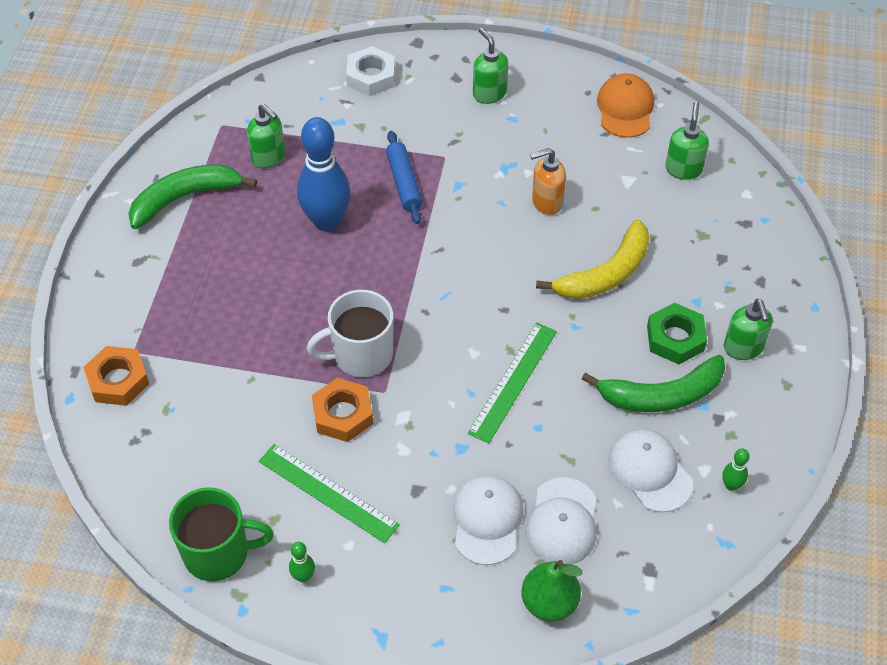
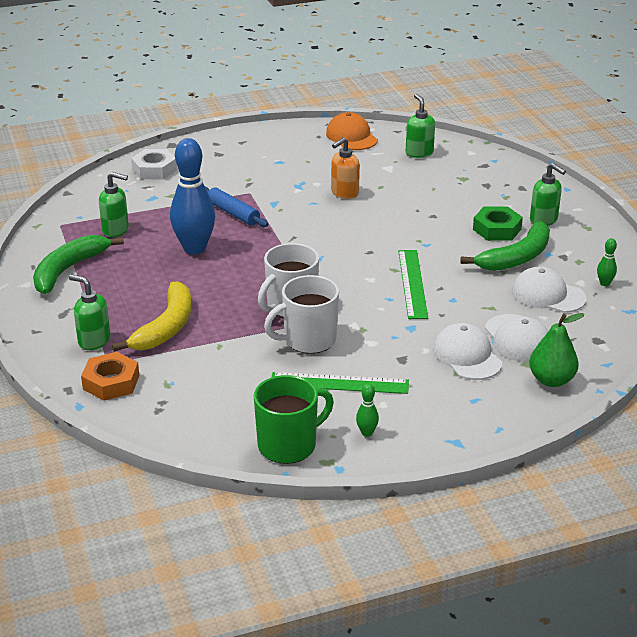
camera: 30 degrees left, 20 degrees down
orange nut [312,378,373,442] -> white mug [264,275,339,354]
green soap dispenser [473,28,508,104] -> green soap dispenser moved to [69,275,110,350]
yellow banana [536,220,649,299] -> yellow banana moved to [112,281,191,352]

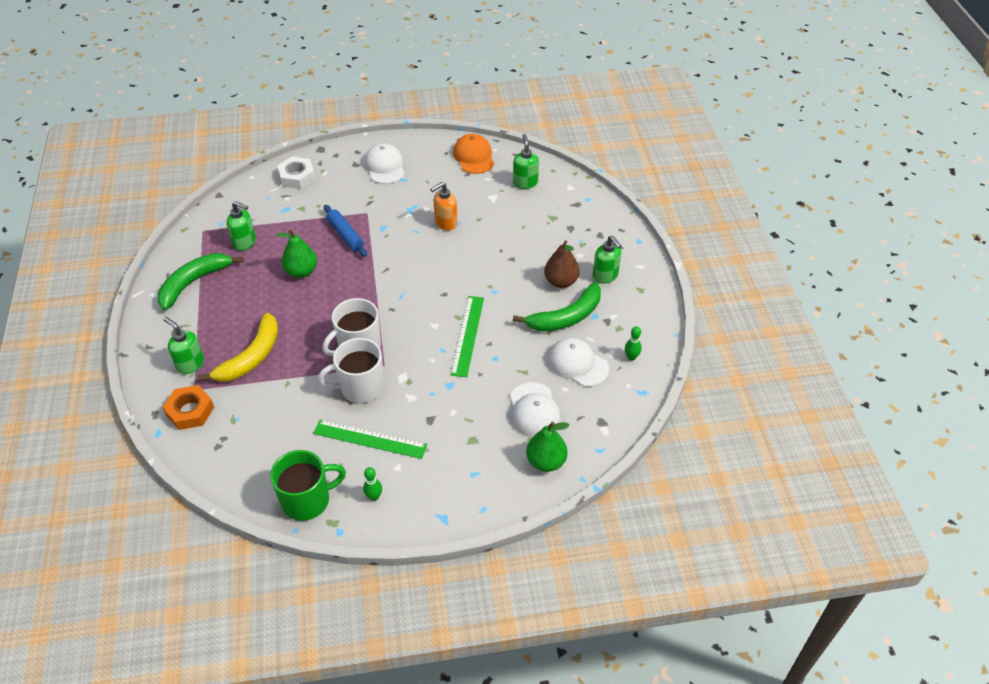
camera: 10 degrees right, 15 degrees up
blue bowling pin [170,138,215,255] -> green pear [276,230,317,278]
white cap [433,323,502,380] -> white cap moved to [364,143,405,184]
green nut [473,206,523,241] -> brown pear [544,240,580,288]

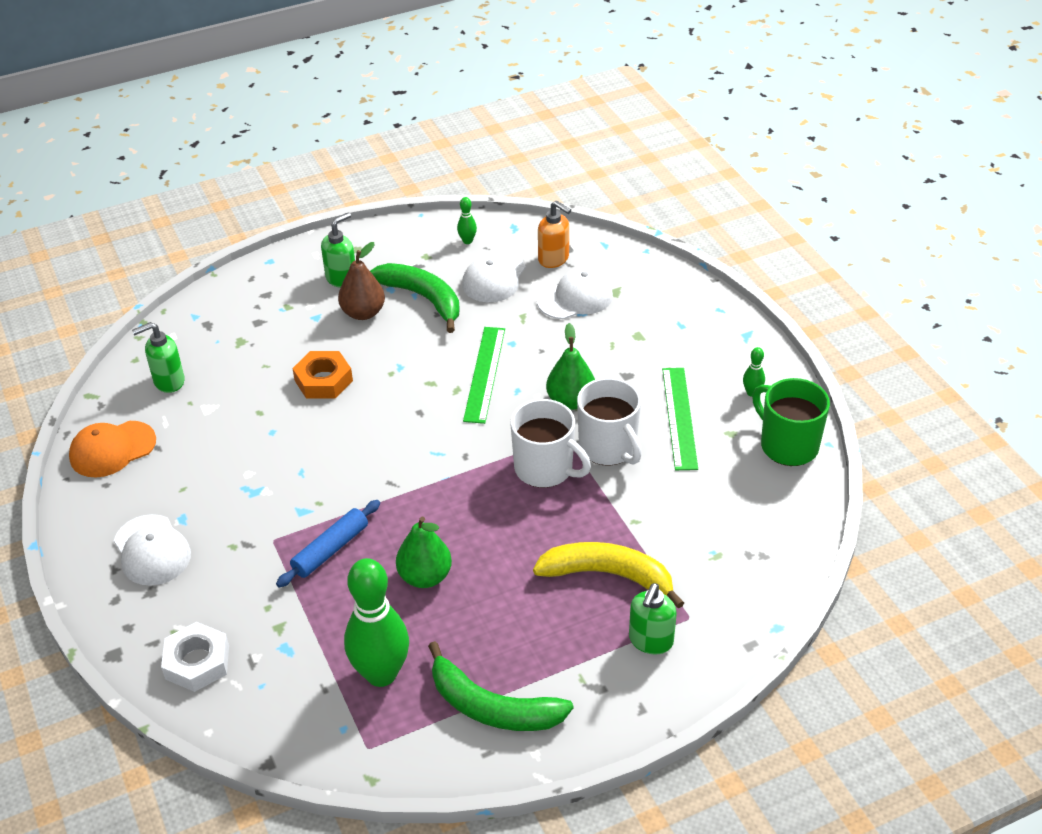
camera: 105 degrees left, 5 degrees down
orange nut [162,385,214,430] -> orange nut moved to [292,351,353,399]
green soap dispenser [227,201,256,251] -> green bowling pin [344,558,409,687]
white cap [364,143,405,184] -> white cap turned 90 degrees counterclockwise [114,514,191,586]
orange soap dispenser [430,182,458,231] -> orange soap dispenser moved to [538,201,571,268]
green ruler [450,296,484,377] -> green ruler turned 75 degrees counterclockwise [463,327,505,424]
green pear [526,421,570,472] -> green pear moved to [546,323,595,410]

